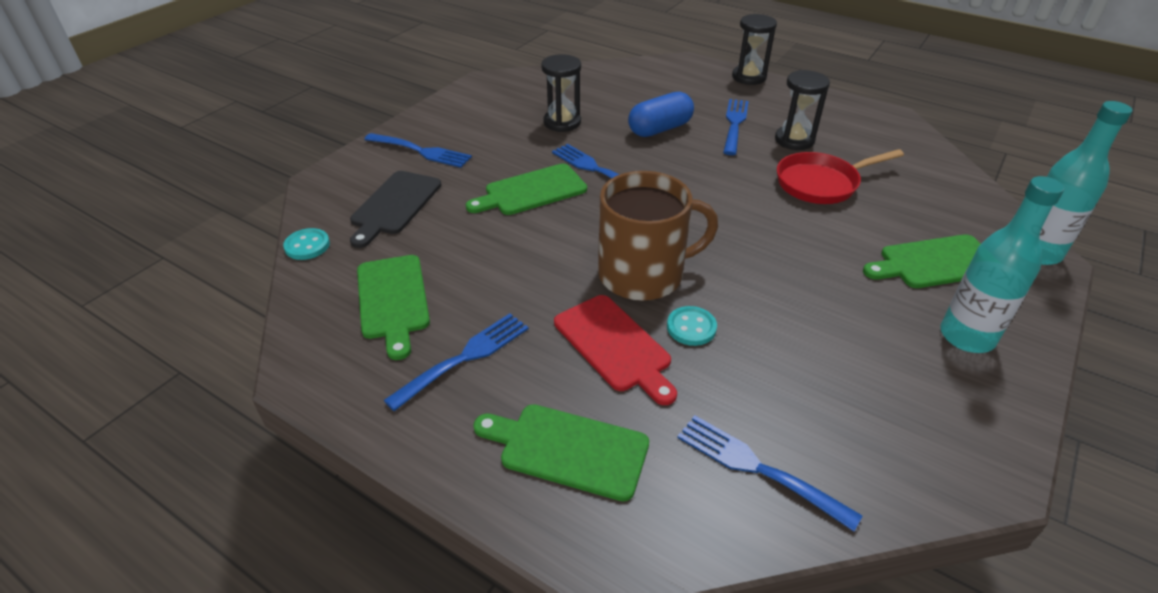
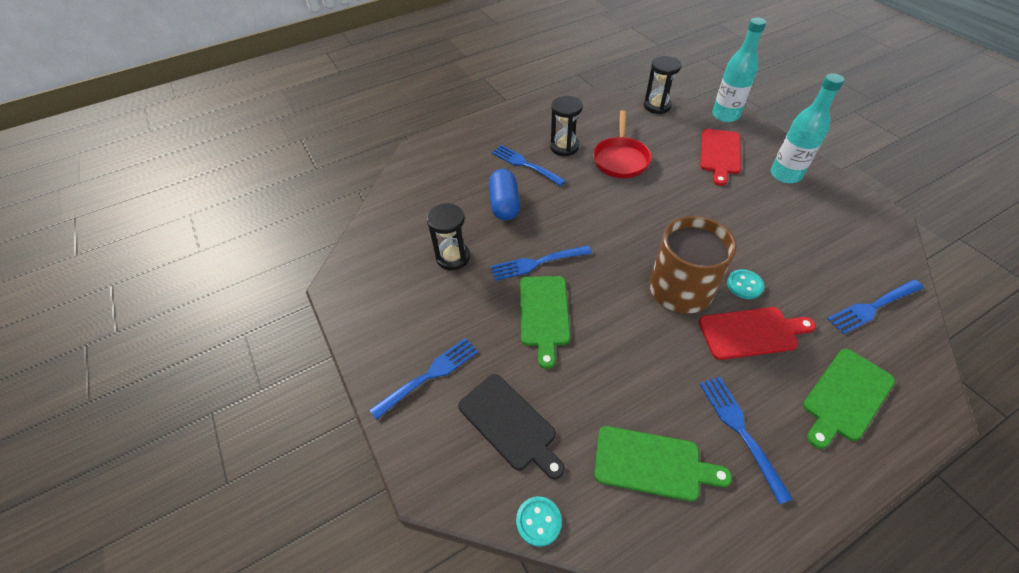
camera: 60 degrees left, 10 degrees up
black hourglass [732,14,777,85] -> black hourglass moved to [644,56,681,114]
green cutting board [863,234,981,288] -> red cutting board [700,129,741,186]

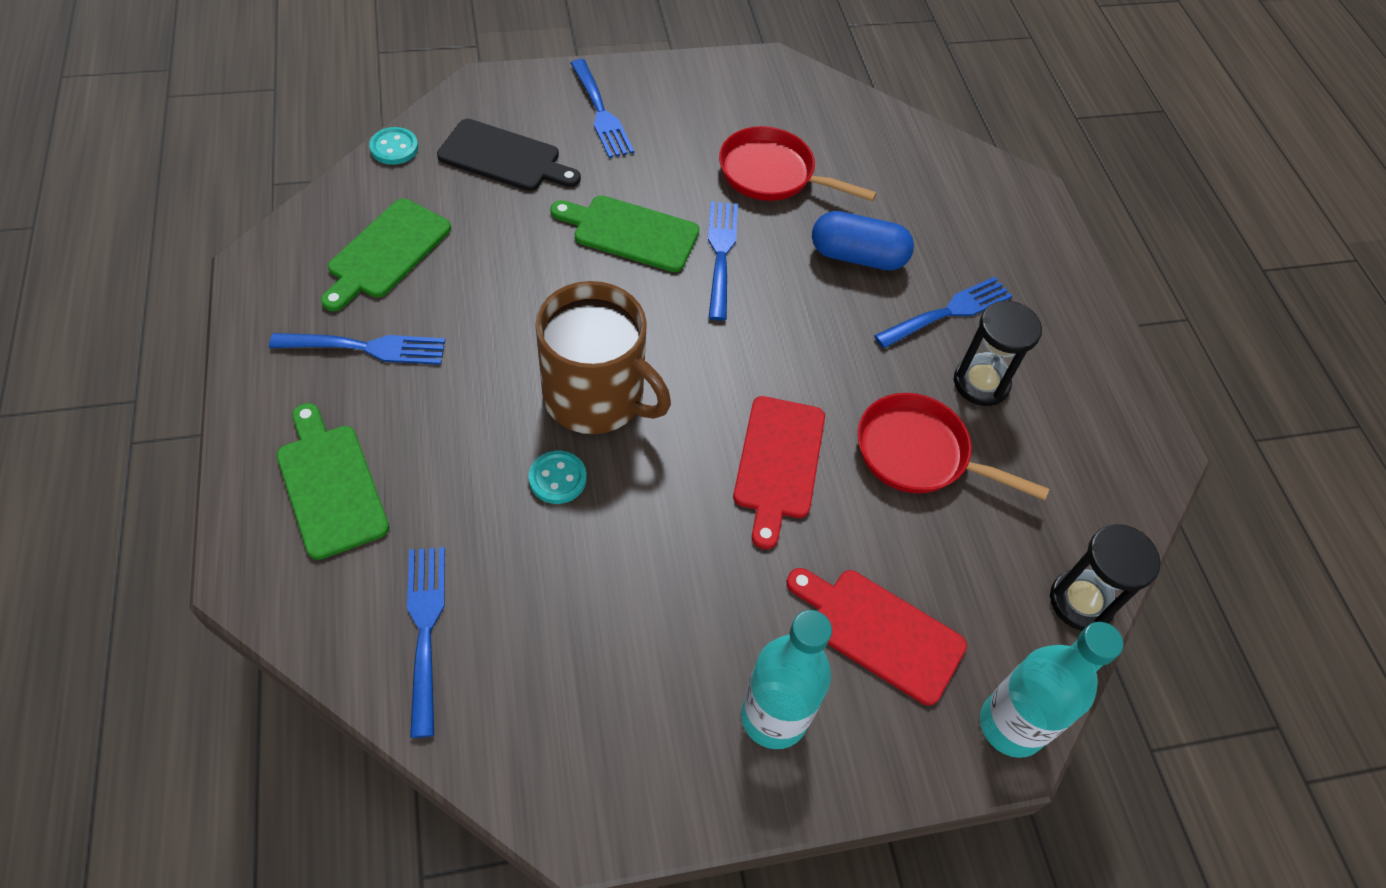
camera: 100 degrees right, 5 degrees up
black hourglass [427,203,470,270] -> red pan [719,126,877,201]
black cutting board [458,374,565,479] -> black cutting board turned 135 degrees counterclockwise [437,119,581,191]
red cutting board [699,307,816,360] -> red cutting board moved to [733,396,825,549]

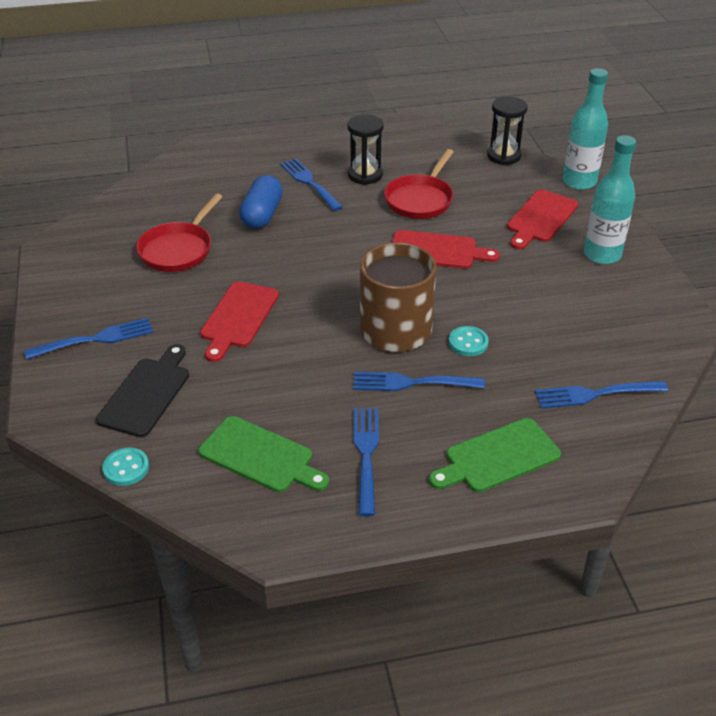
camera: 85 degrees left, 15 degrees down
green cutting board [551,195,700,272] -> red cutting board [200,281,279,362]
blue fork [708,201,738,321] -> blue fork moved to [353,372,485,391]

